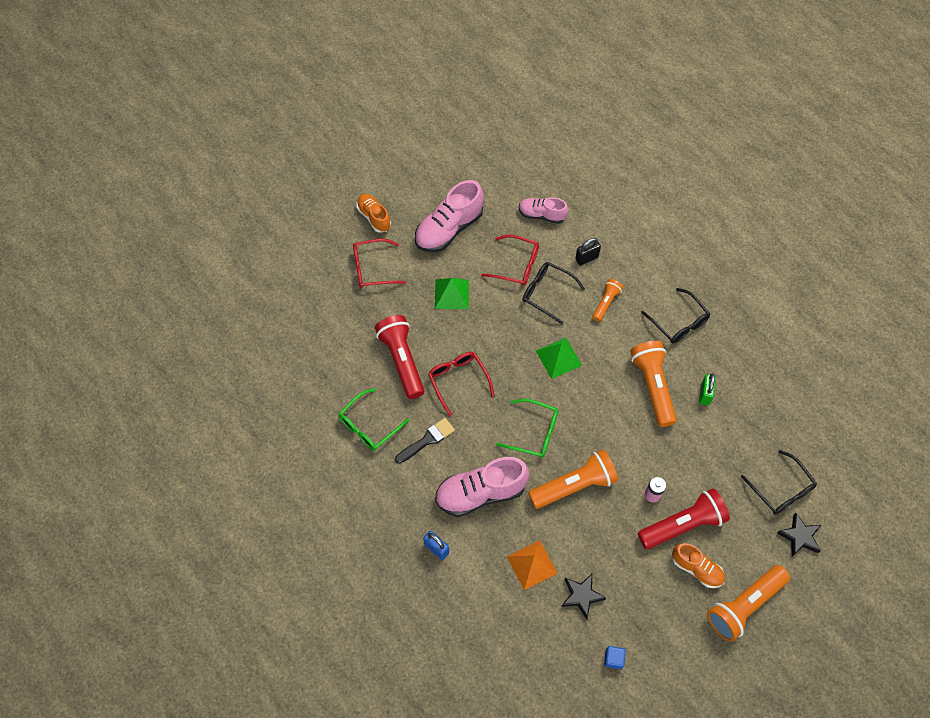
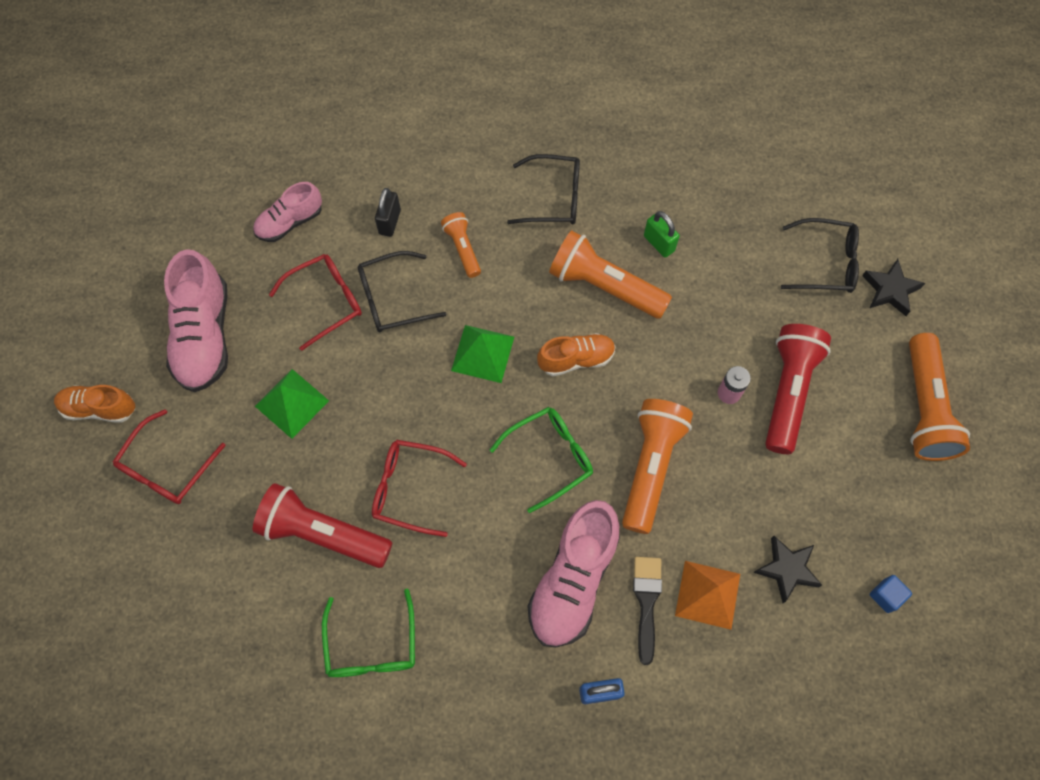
camera: 50 degrees left, 5 degrees up
black brush [395,418,455,464] -> black brush moved to [633,557,662,665]
orange shoe [672,543,725,588] -> orange shoe moved to [537,333,615,376]

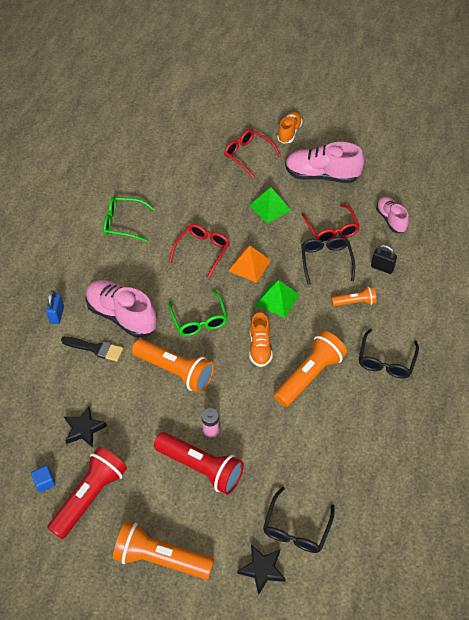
camera: 105 degrees right, 15 degrees down
red flashlight [253,483,392,568] -> red flashlight moved to [47,446,127,539]
green padlock [644,211,680,258] -> none
orange pyramid [675,561,740,630] -> orange pyramid moved to [228,246,271,283]

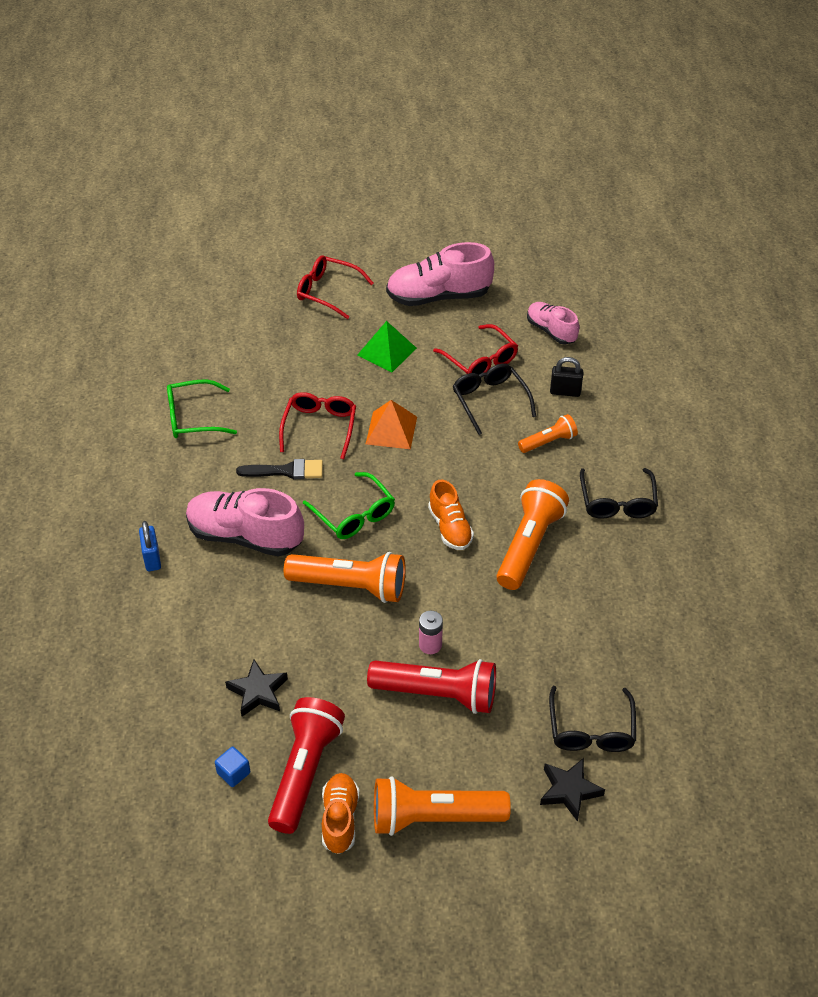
camera: 20 degrees left, 5 degrees down
black brush [61,336,123,361] -> black brush moved to [236,459,323,479]
green pyramid [256,280,299,318] -> none
orange shoe [277,112,303,144] -> orange shoe moved to [322,773,359,854]

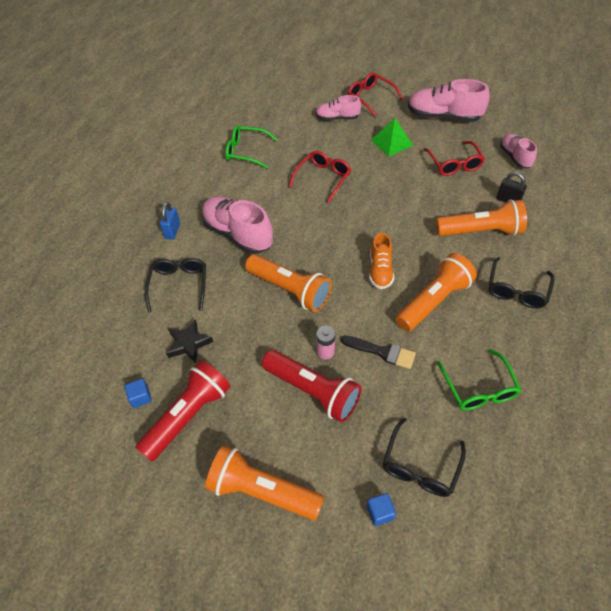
camera: 25 degrees right, 5 degrees up
black brush [236,459,323,479] -> black brush moved to [341,335,416,369]
green glasses [303,472,395,539] -> green glasses moved to [437,349,521,411]
orange shoe [322,773,359,854] -> none
orange pyramid [366,400,417,449] -> none
black glasses [452,363,536,435] -> black glasses moved to [145,258,206,312]
orange flashlight [518,414,578,453] -> orange flashlight [436,200,527,236], size x1.83
black star [540,758,605,822] -> blue cube [367,493,396,526]
none -> pink shoe [316,95,361,120]

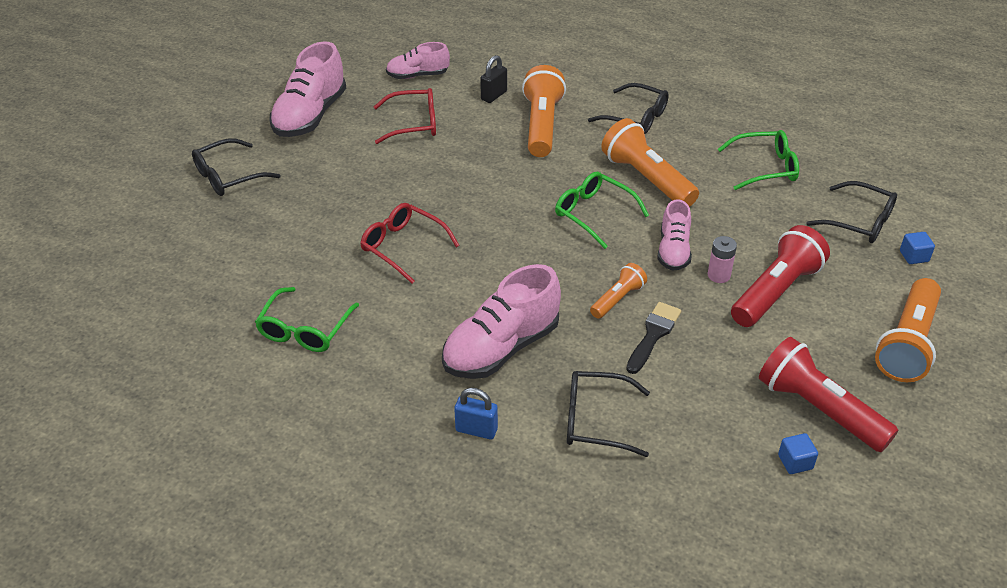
camera: 85 degrees left, 10 degrees down
black star [166,319,213,363] -> none
orange flashlight [245,254,332,312] -> orange flashlight [590,263,647,319], size x0.55
pink shoe [316,95,361,120] -> pink shoe moved to [657,199,692,271]
black brush [341,335,416,369] -> black brush moved to [626,302,681,374]
red glasses [348,72,403,117] -> black glasses [192,138,281,196]
orange shoe [369,233,394,289] -> green glasses [555,172,649,249]
green pyramid [371,118,413,156] -> none

